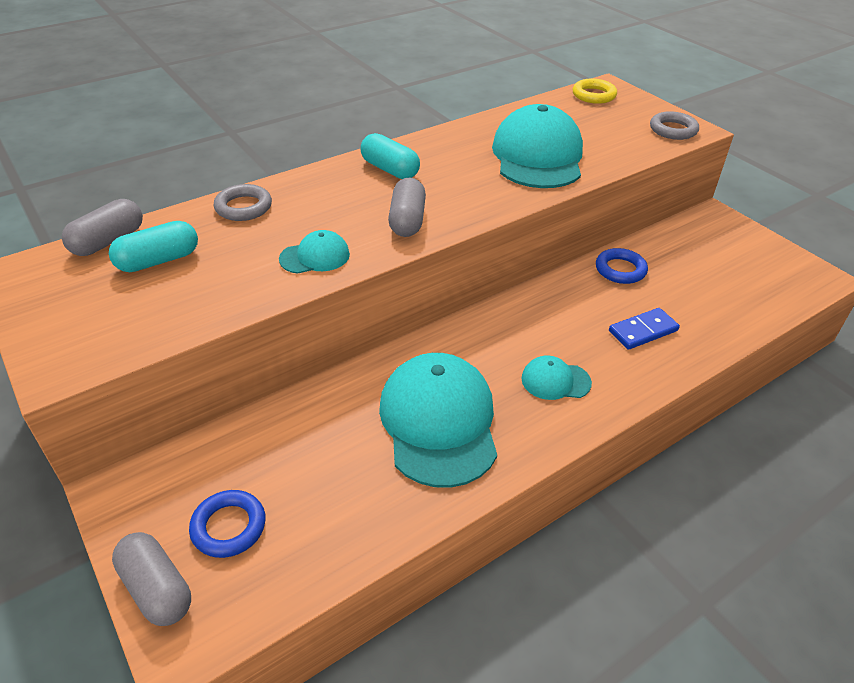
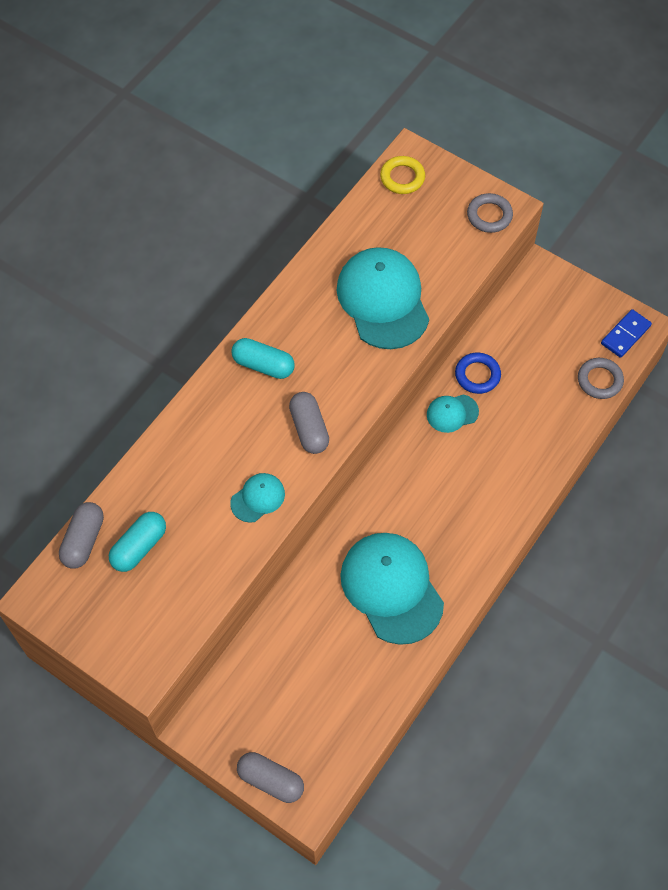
camera: 20 degrees left, 20 degrees up
blue ring [189,490,266,558] -> none
grey ring [214,184,272,221] -> grey ring moved to [578,358,624,399]
turquoise cap [522,355,592,400] -> turquoise cap moved to [427,395,479,433]
blue domino [609,308,680,350] -> blue domino moved to [601,309,652,358]

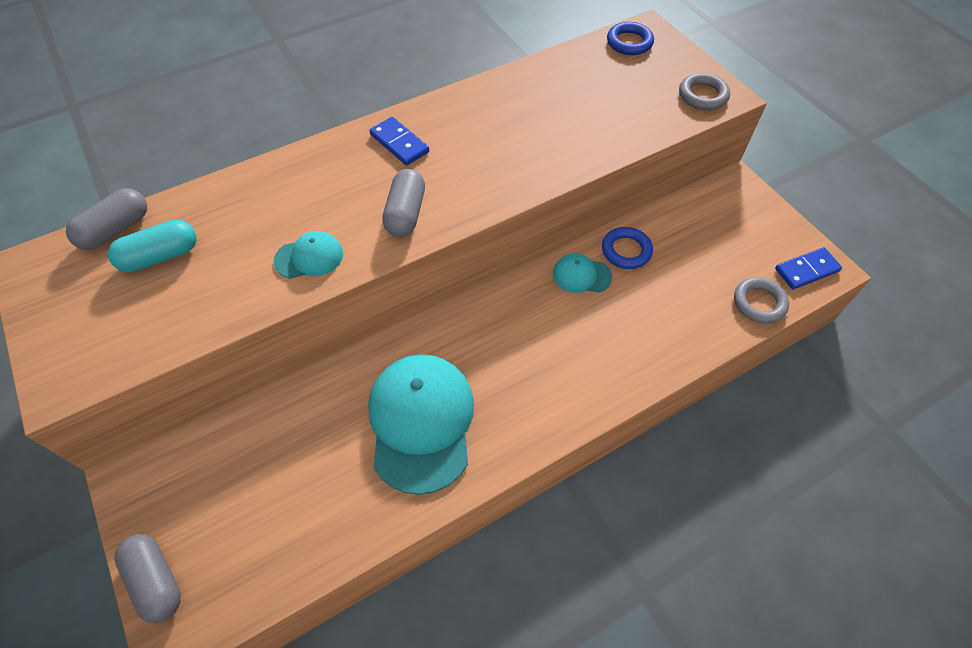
camera: 25 degrees right, 5 degrees down
turquoise capsule [232,338,295,379] -> blue domino [370,117,429,165]
turquoise cap [337,247,429,349] -> none
yellow ring [380,156,425,194] -> blue ring [607,22,654,55]

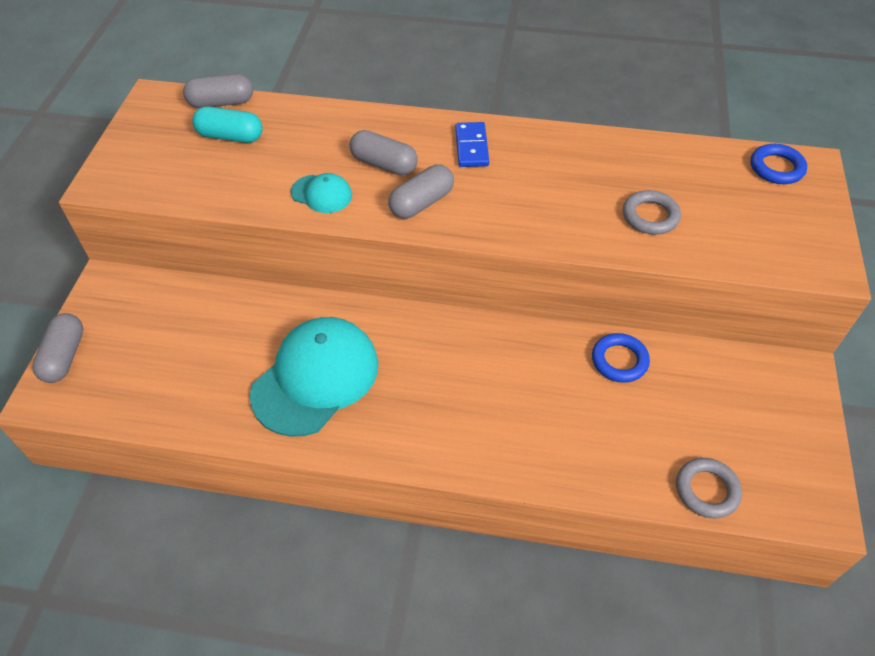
camera: 40 degrees right, 5 degrees down
turquoise cap [553,253,612,293] -> none
grey ring [679,73,730,110] -> grey ring moved to [623,190,681,235]
blue domino [775,247,842,289] -> none
none -> grey capsule [349,130,418,175]

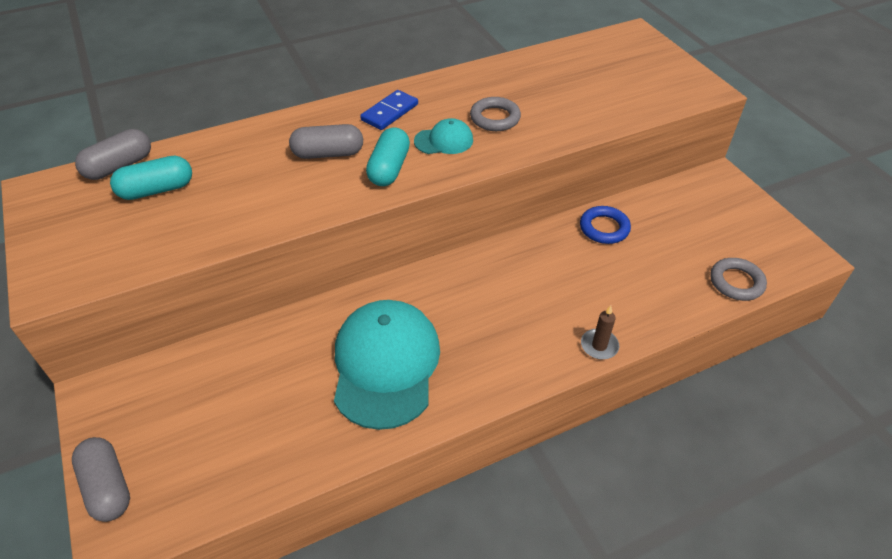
camera: 35 degrees left, 5 degrees down
turquoise cap [291,173,352,213] -> turquoise cap moved to [414,118,473,154]
grey capsule [388,164,454,219] -> turquoise capsule [366,127,410,186]
blue domino [455,122,489,167] -> blue domino turned 75 degrees clockwise [360,90,418,130]
grey ring [623,190,681,235] -> grey ring moved to [470,97,521,131]
blue ring [751,144,807,184] -> none
none -> brown candle [581,305,619,359]

